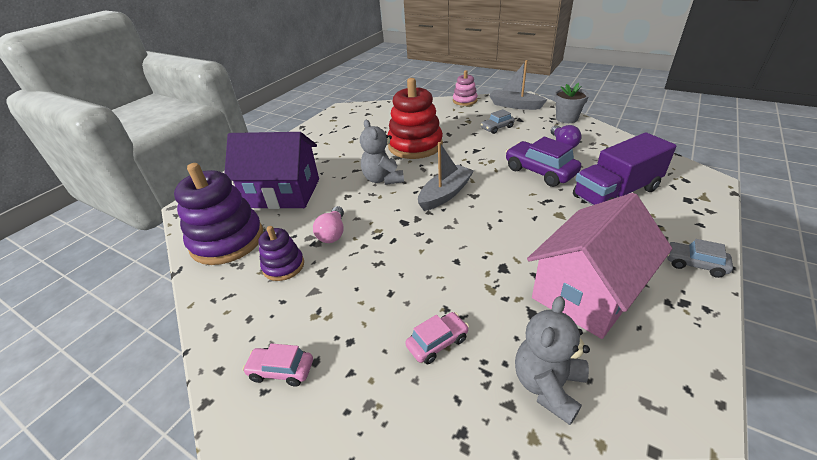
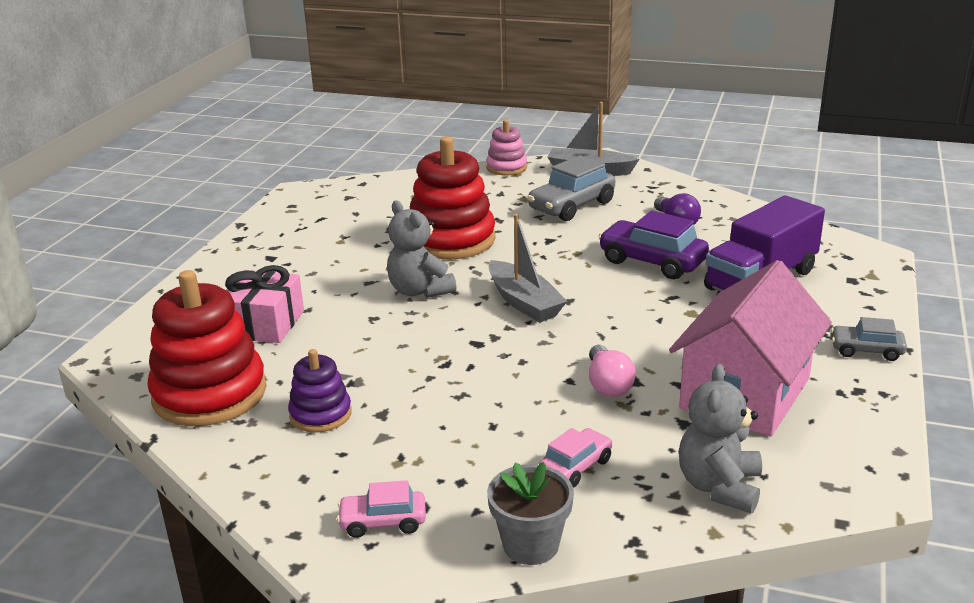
camera: 15 degrees left, 10 degrees down
purple stacking toy [174,163,263,265] -> red stacking toy [147,270,266,426]
purple house [225,132,319,209] -> pink gift [225,265,304,343]
pink light bulb [313,206,344,243] -> pink light bulb moved to [589,345,636,397]
grey boat [418,142,474,211] -> grey boat turned 120 degrees clockwise [489,214,567,323]
grey car [481,109,515,134] -> grey car [527,155,615,221], size x1.75
grey flower pot [554,83,589,123] -> grey flower pot moved to [487,462,574,565]

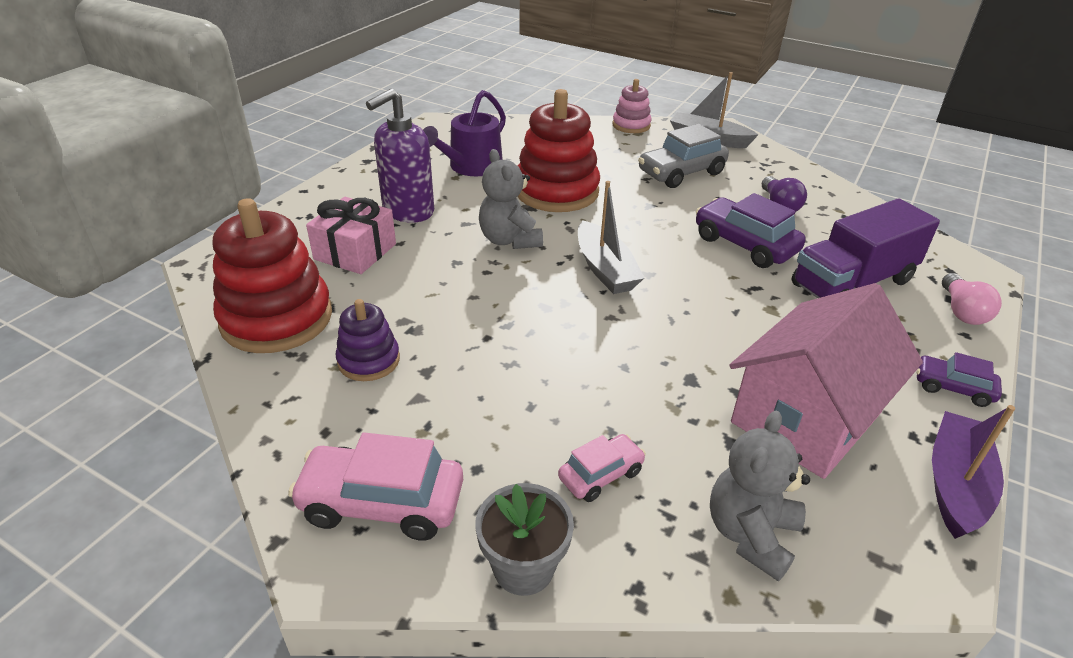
camera: 10 degrees right, 10 degrees up
pink car [337,480,426,538] -> pink car [288,432,463,541], size x1.75
pink light bulb [589,345,636,397] -> pink light bulb moved to [942,273,1002,325]
grey car [831,317,907,361] -> purple car [917,352,1002,407]
none -> purple soap dispenser [366,88,434,223]
none -> purple watering can [423,90,506,176]
none -> purple boat [932,405,1015,539]

